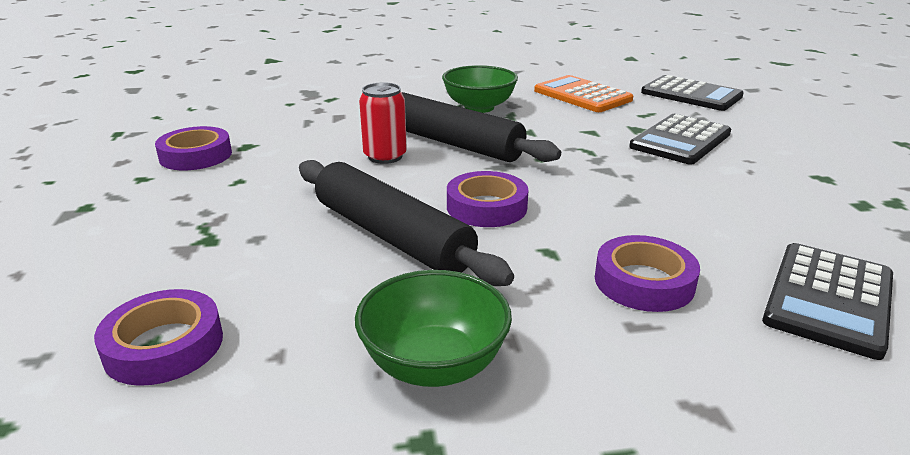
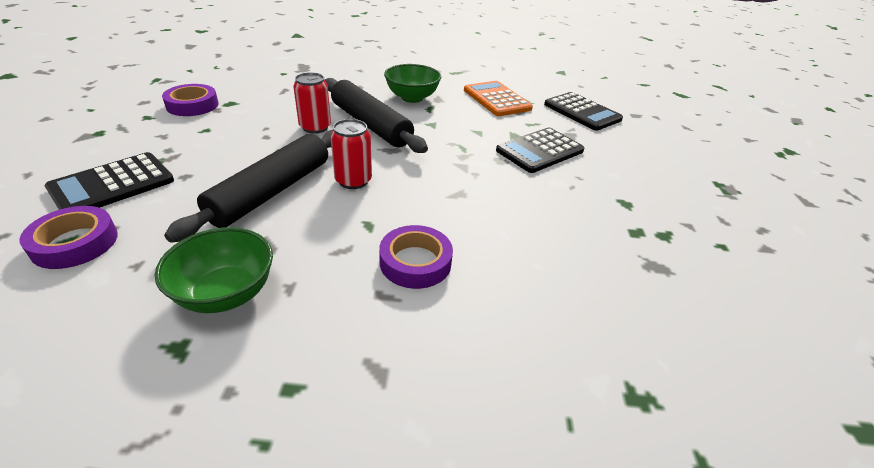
camera: 10 degrees right, 10 degrees up
black rolling pin [299,160,514,286] -> black rolling pin turned 60 degrees clockwise [164,129,333,243]
purple tape [447,171,529,227] -> red can [331,119,372,189]
black calculator [762,243,893,360] -> black calculator moved to [45,152,174,210]

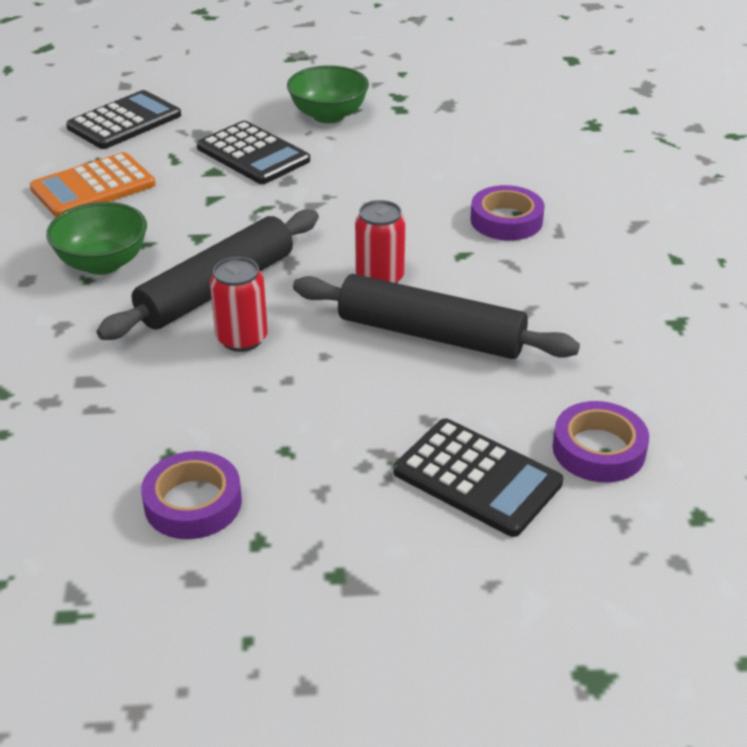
camera: 95 degrees left, 0 degrees up
green bowl [155,227,273,313] -> green bowl moved to [287,65,369,123]

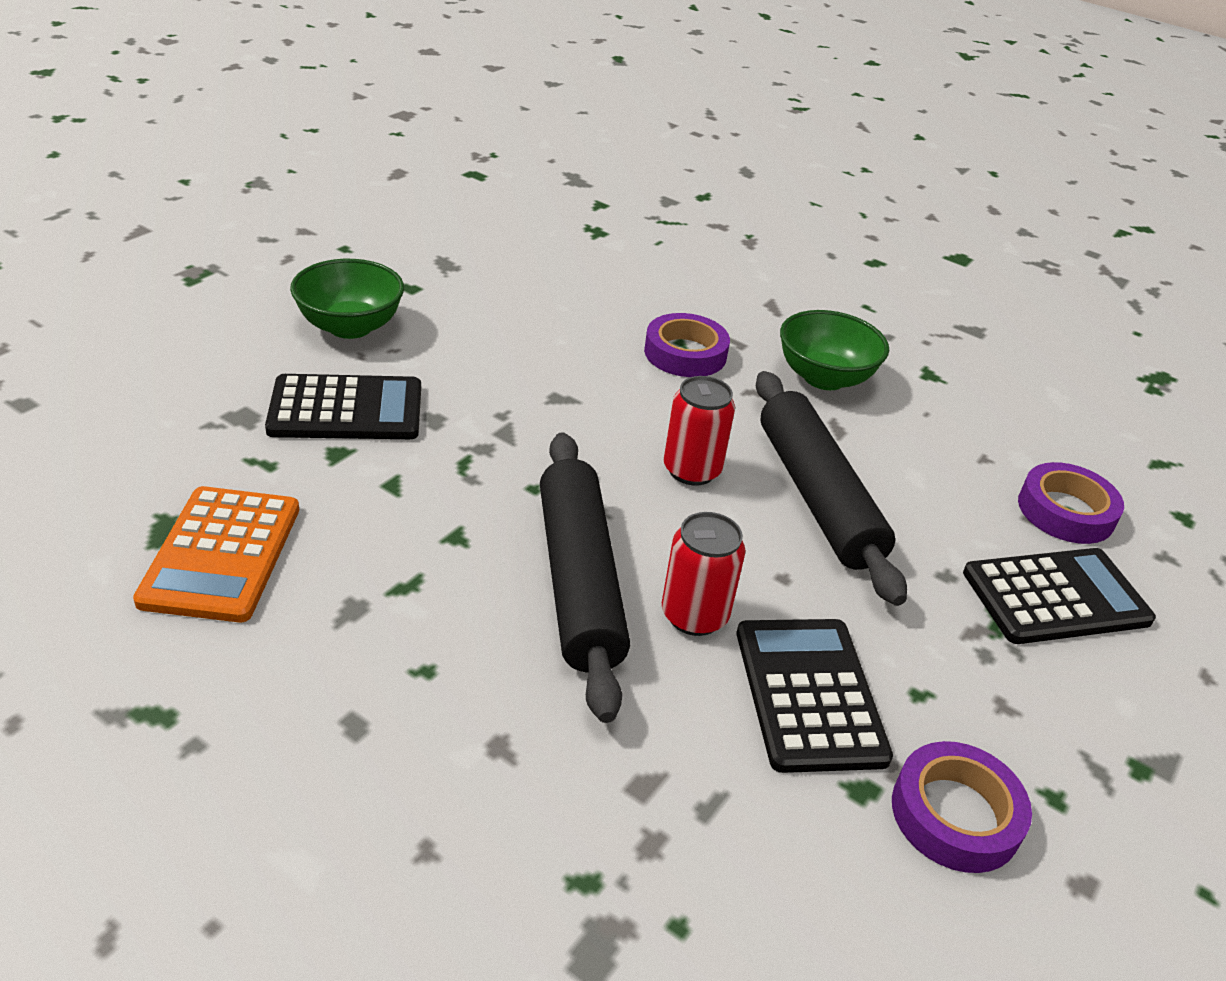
camera: 55 degrees left, 0 degrees up
green bowl [46,202,147,275] -> green bowl moved to [780,310,889,390]
black calculator [66,90,181,149] -> black calculator moved to [737,619,893,773]
black rolling pin [293,274,580,359] -> black rolling pin turned 75 degrees counterclockwise [756,371,907,606]

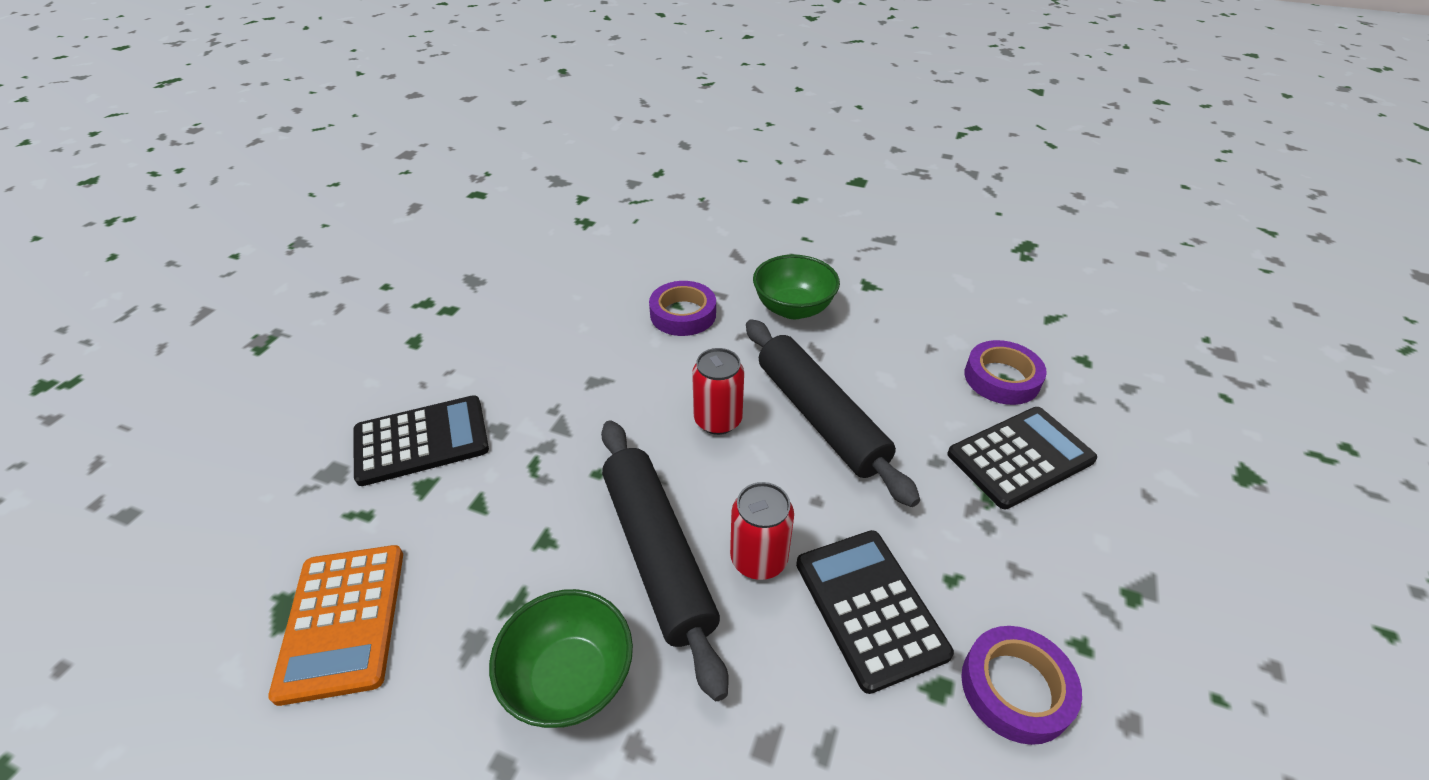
camera: 10 degrees left, 5 degrees up
green bowl [290,259,404,339] -> green bowl moved to [489,589,633,728]

